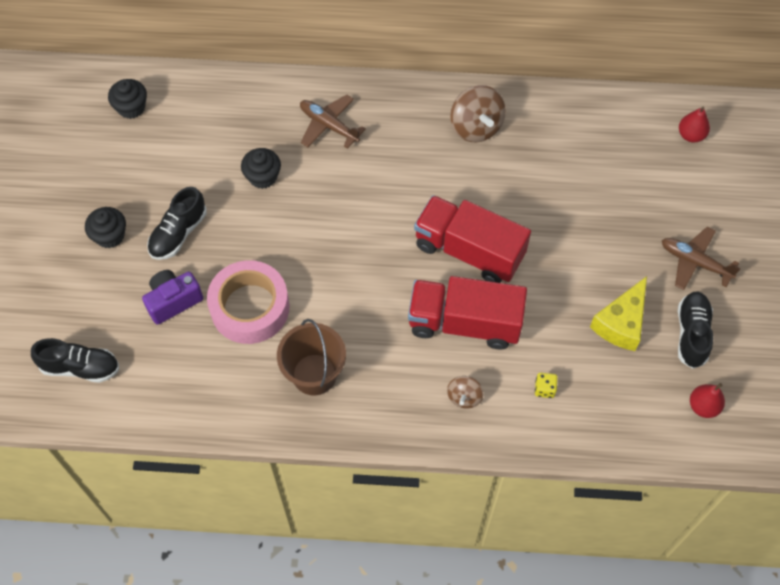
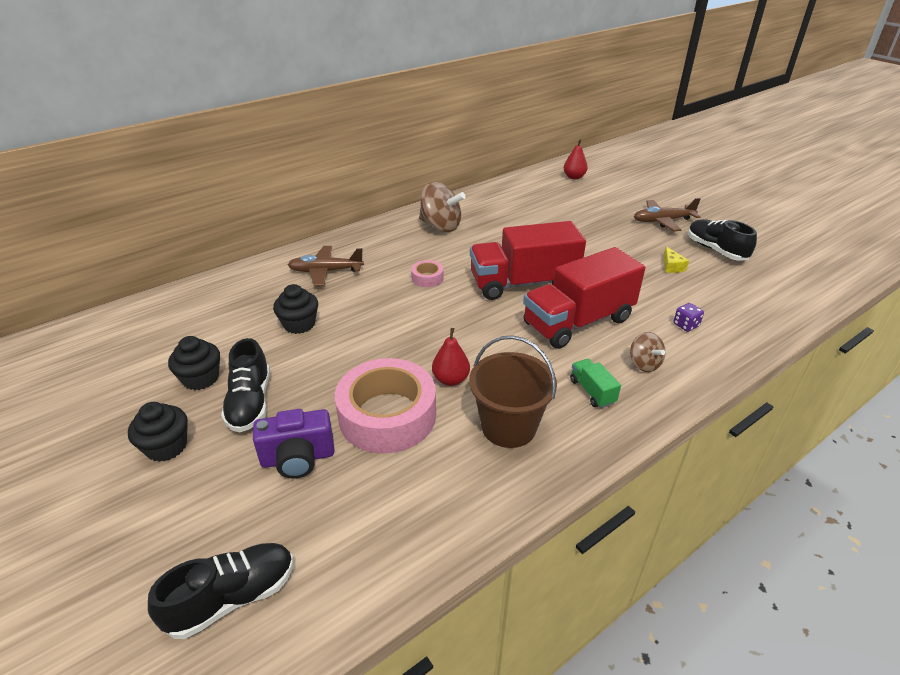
camera: 40 degrees left, 25 degrees down
black cupcake [108,79,147,119] -> black cupcake moved to [168,336,220,390]
purple camera [142,270,203,325] -> purple camera turned 120 degrees counterclockwise [253,409,335,479]
yellow dice [535,373,557,398] -> purple dice [673,303,704,332]
yellow cheese [590,276,647,351] -> yellow cheese [663,246,689,273], size x0.48
red pear [690,383,725,418] -> red pear moved to [432,328,470,386]
none -> pink tape [411,260,444,287]
none -> green truck [570,359,621,408]

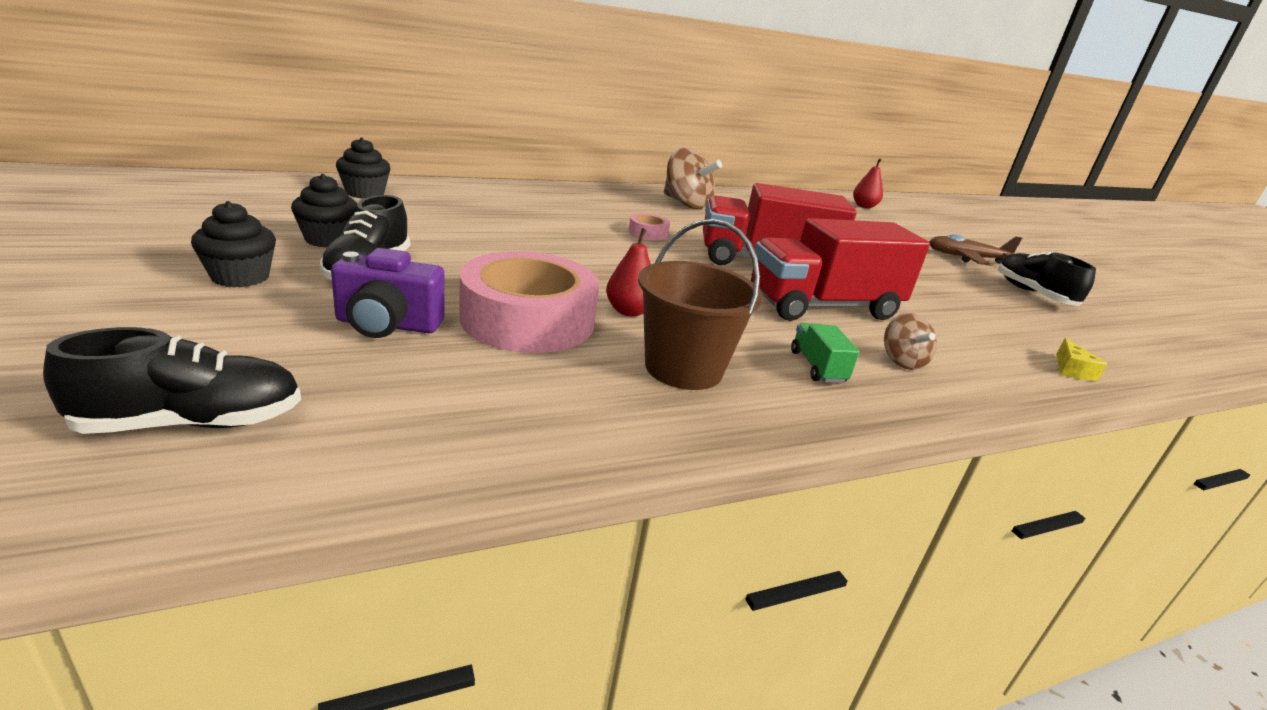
camera: 10 degrees right, 10 degrees down
black cupcake [273,284,318,334] -> black cupcake moved to [336,138,391,199]
brown plane [288,246,364,286] -> none
yellow cheese [663,246,689,273] -> yellow cheese moved to [1056,338,1108,381]
purple dice [673,303,704,332] -> none

